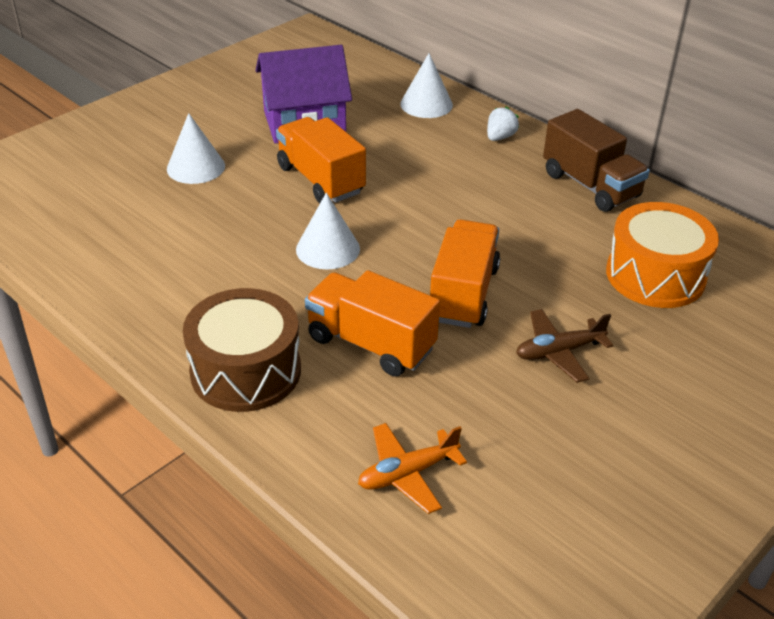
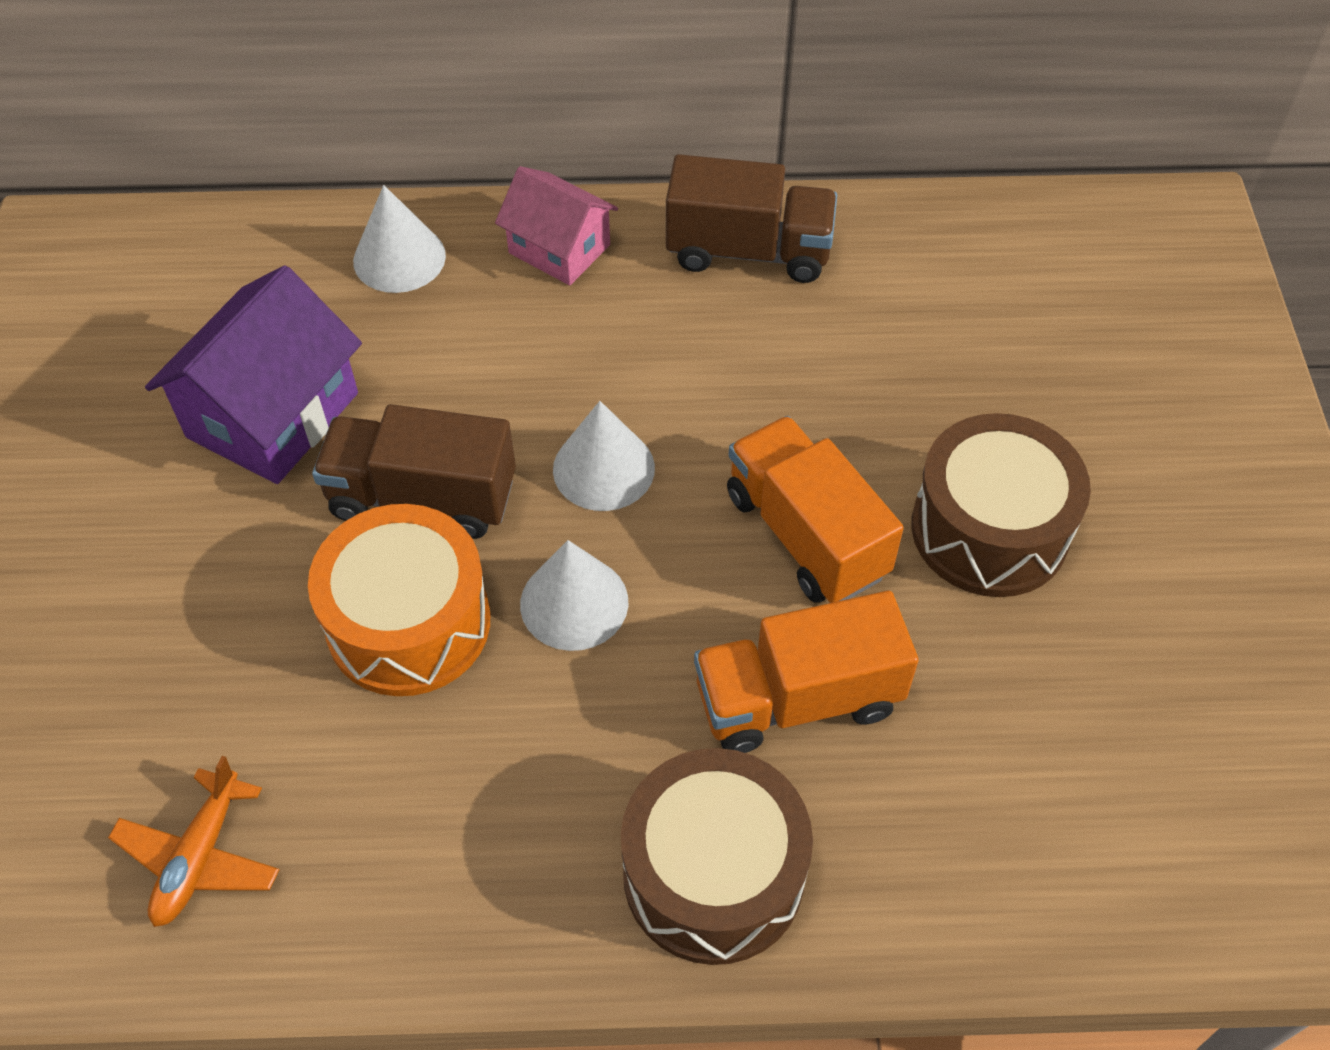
camera: 45 degrees left, 15 degrees up
white cone [167,113,225,184] -> white cone moved to [553,401,655,511]
orange truck [276,117,366,203] -> brown truck [312,404,516,539]
orange plane [358,423,467,514] -> orange plane moved to [108,756,279,927]
white strawberry [487,106,519,141] -> pink house [495,166,618,285]
brown plane [516,309,613,383] -> brown drum [911,413,1091,597]
orange drum [606,202,719,308] -> orange drum moved to [308,504,490,696]

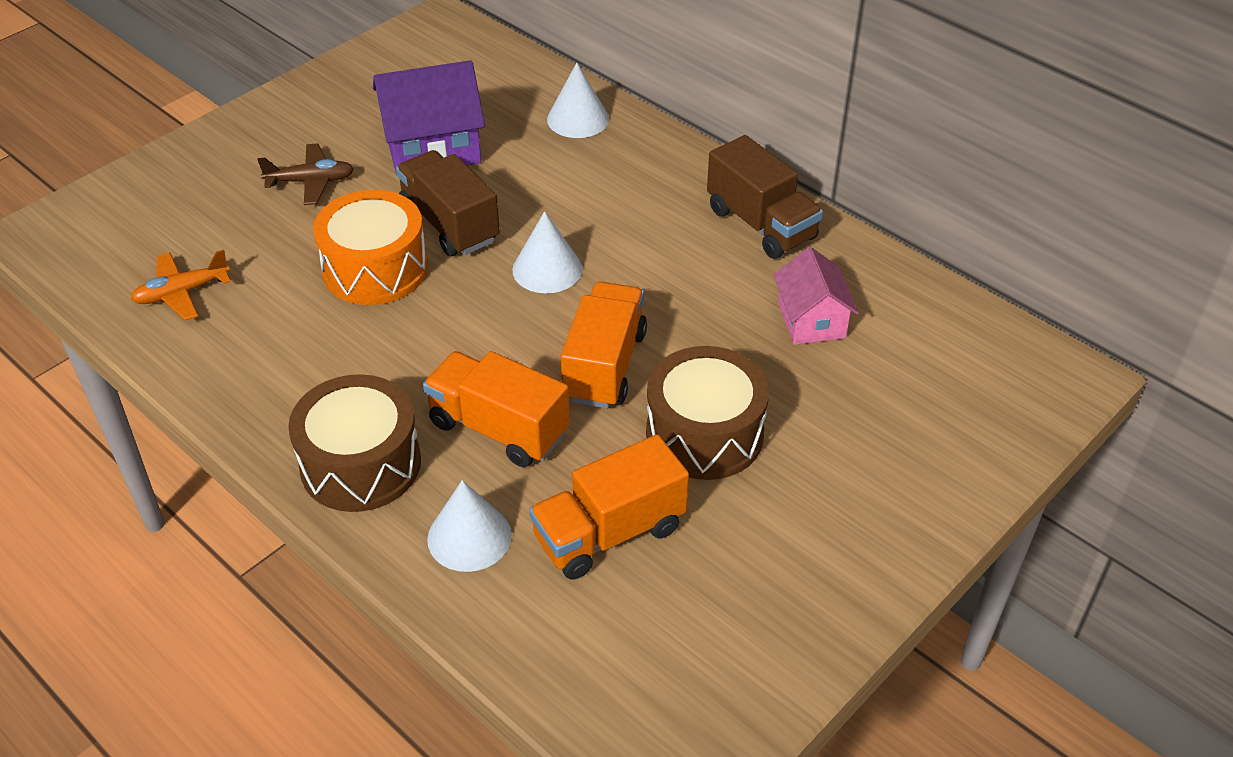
camera: 45 degrees right, 10 degrees down
pink house [495,166,618,285] -> pink house moved to [773,247,859,345]
white cone [520,540,628,651] -> white cone moved to [427,480,512,572]
none -> brown plane [257,144,354,205]
none -> orange truck [529,434,689,579]

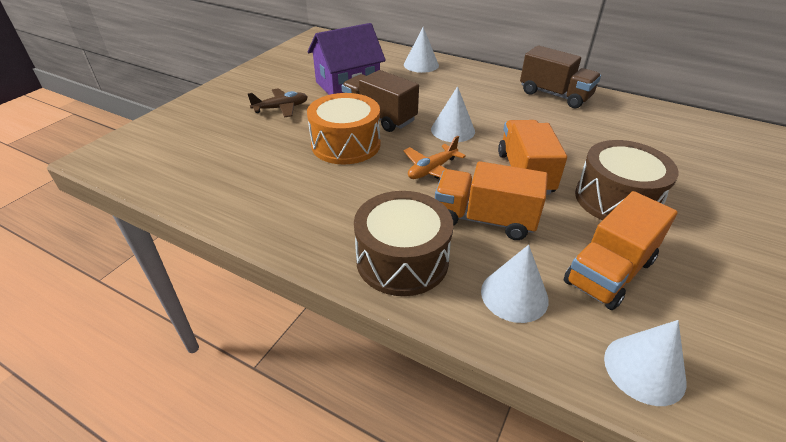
camera: 15 degrees left, 5 degrees down
orange plane [131,250,231,321] -> orange plane moved to [404,136,466,179]
pink house [773,247,859,345] -> none
none -> white cone [604,320,686,406]

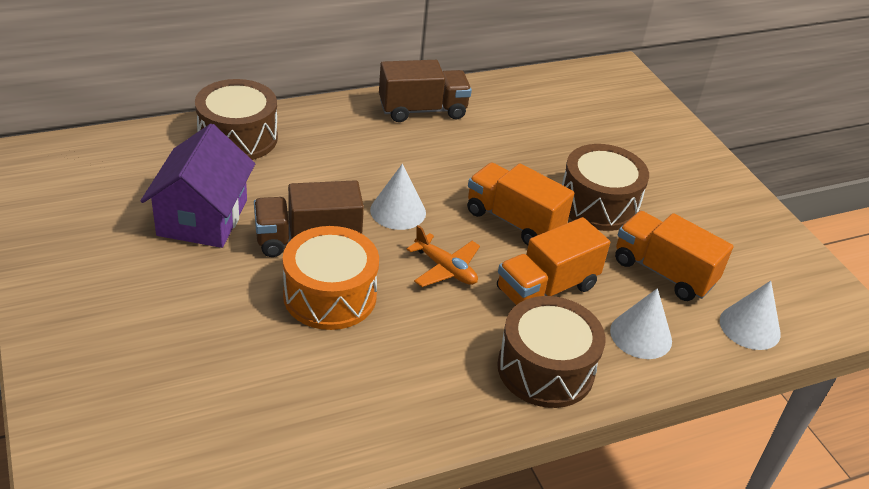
camera: 55 degrees left, 0 degrees up
brown plane [248,88,308,118] -> none
white cone [404,27,439,73] -> brown drum [195,79,278,160]
orange plane [404,136,466,179] -> orange plane turned 45 degrees counterclockwise [406,225,480,287]
orange truck [564,191,678,310] -> orange truck turned 135 degrees clockwise [615,211,733,301]

